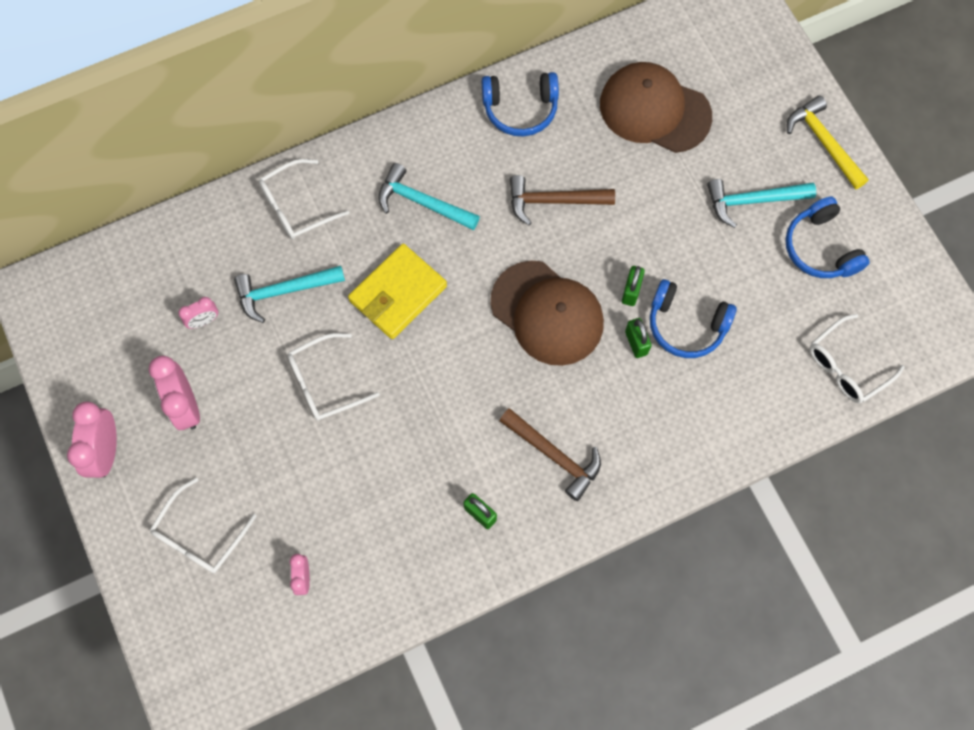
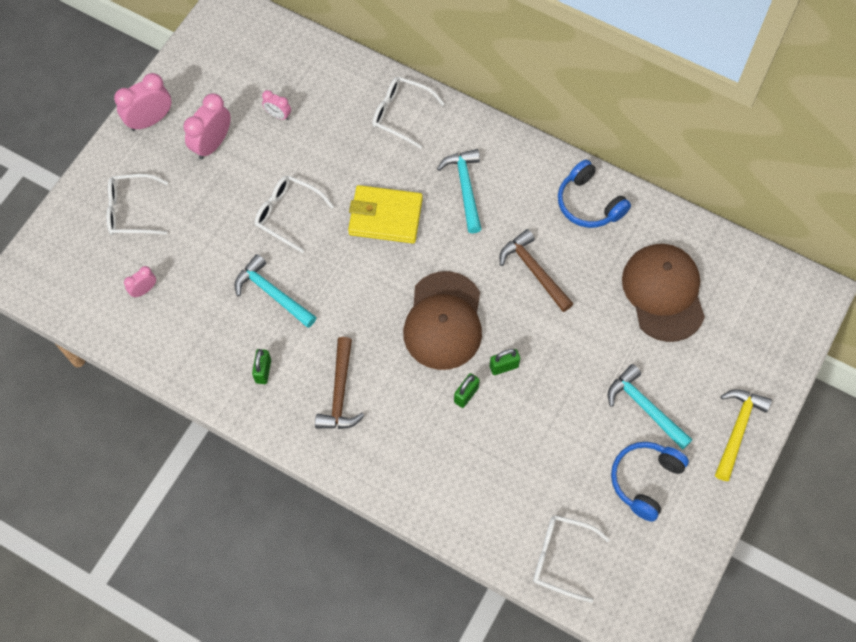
camera: 55 degrees right, 5 degrees down
turquoise hammer [234,266,345,323] -> turquoise hammer moved to [235,254,317,328]
blue headphones [650,279,737,358] -> none

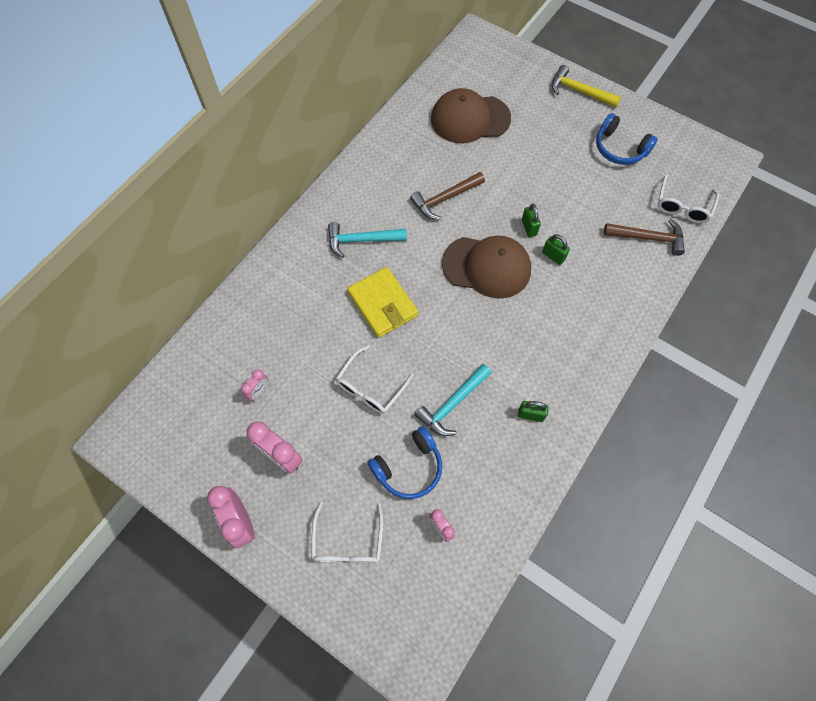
camera: 85 degrees left, 0 degrees up
brown hammer [315,337,365,429] -> brown hammer moved to [604,219,685,256]
yellow wallet [348,185,423,243] -> yellow wallet turned 45 degrees counterclockwise [347,267,418,338]
white glasses [373,77,445,149] -> none
blue headphones [558,160,631,228] -> blue headphones moved to [368,426,442,499]
turquoise hammer [608,364,692,450] -> none

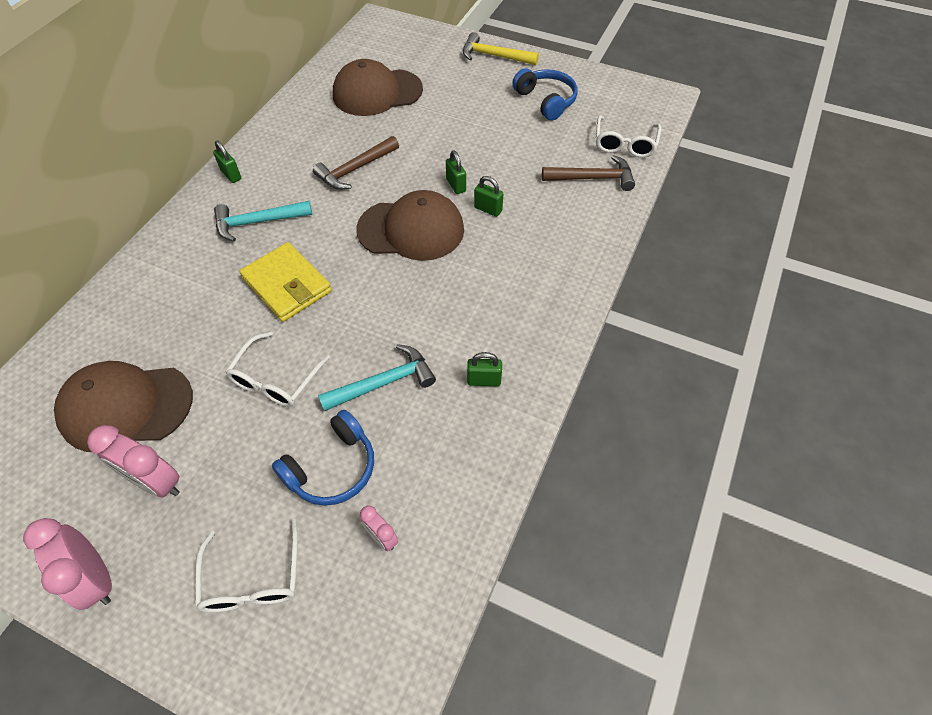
camera: 10 degrees left, 10 degrees down
pink clock [241,369,268,401] -> brown cap [54,361,193,452]
turquoise hammer [415,364,492,436] -> turquoise hammer turned 150 degrees counterclockwise [318,344,436,411]
blue headphones [596,113,658,165] -> blue headphones turned 150 degrees counterclockwise [512,68,578,121]
none -> green padlock [213,140,241,183]

